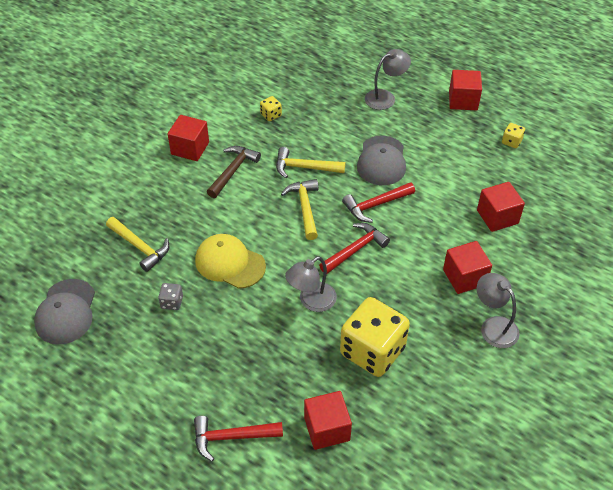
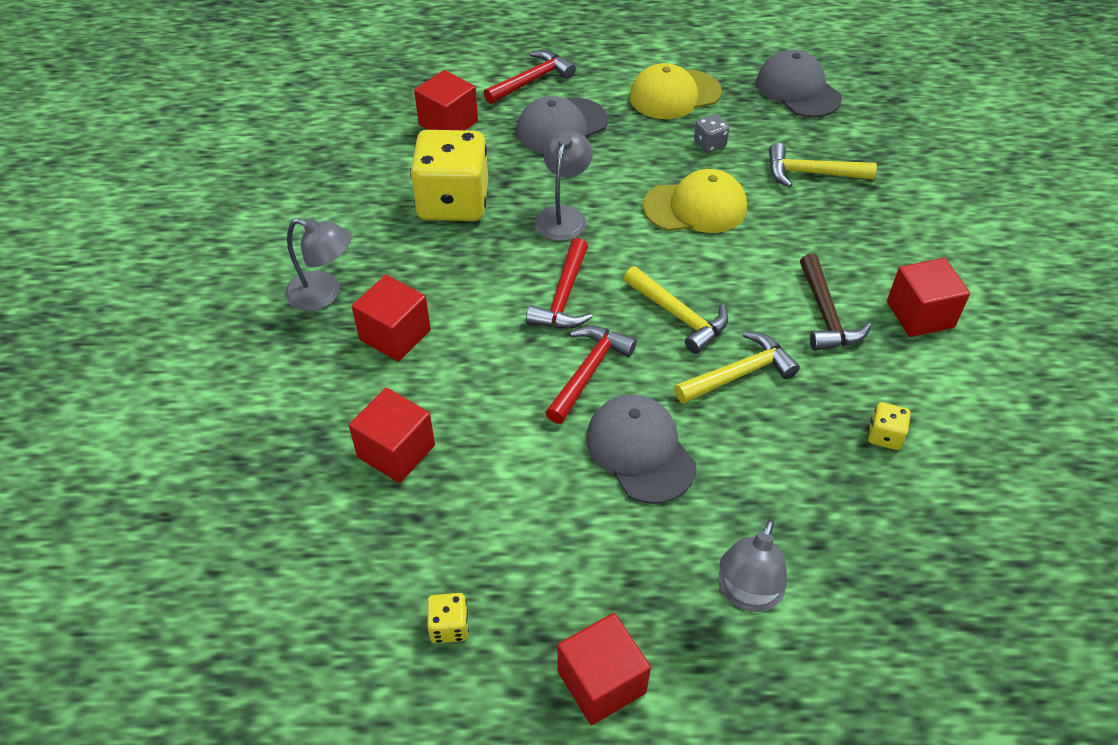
camera: 145 degrees right, 0 degrees up
none -> grey cap [516,96,608,154]
none -> yellow cap [630,63,722,119]

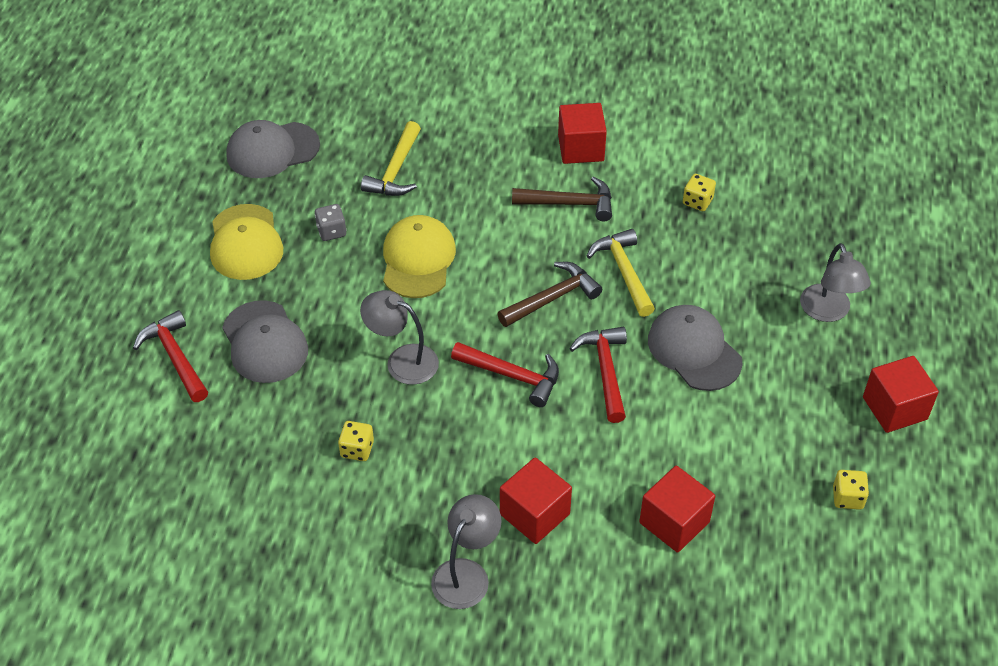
camera: 80 degrees left, 0 degrees up
yellow dice [410,130,488,221] -> yellow dice [338,421,374,461], size x0.41
red cube [414,70,478,130] -> none
red hammer [545,326,637,424] -> red hammer turned 45 degrees clockwise [569,326,627,423]
grey cap [586,395,696,504] -> grey cap turned 75 degrees clockwise [648,305,743,391]
yellow hammer [624,266,728,354] -> brown hammer [497,262,602,327]
grey lamp [719,519,788,612] -> grey lamp turned 45 degrees clockwise [800,243,871,322]

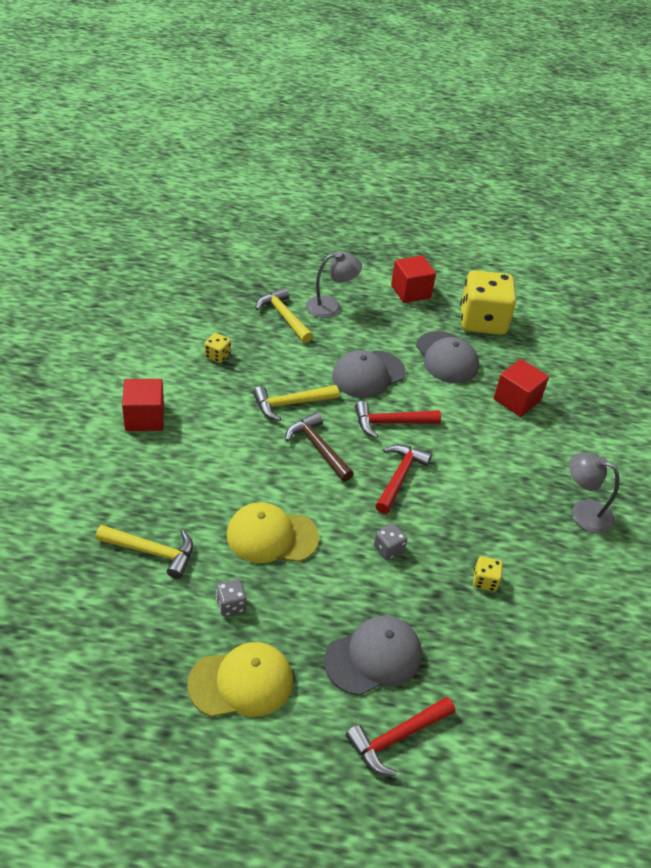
camera: 95 degrees left, 5 degrees down
grey cap [226,120,320,178] -> grey cap moved to [416,331,479,383]
grey lamp [360,290,439,385] -> grey dice [374,523,407,560]
red cube [500,457,572,544] -> none
brown hammer [512,176,612,221] -> none
yellow dice [833,470,869,510] -> yellow dice [460,270,516,335], size x2.46
none -> yellow hammer [255,287,313,343]

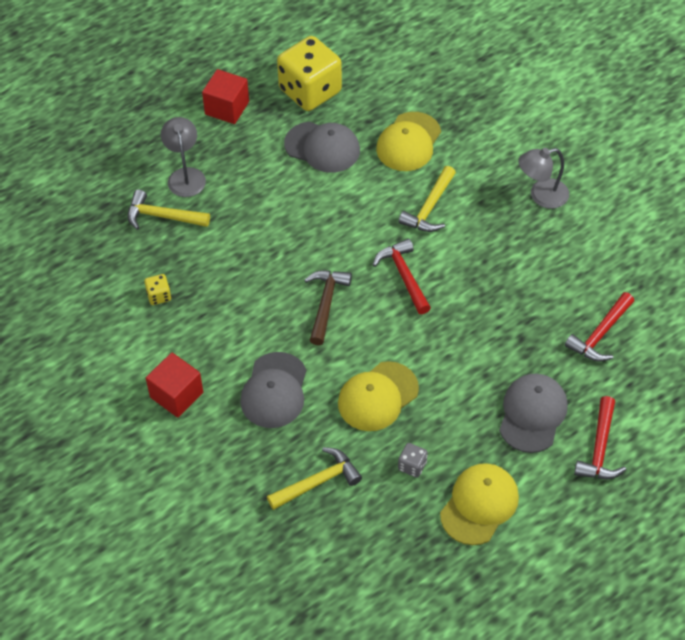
camera: 40 degrees left, 10 degrees up
yellow hammer [253,385,339,421] -> yellow hammer moved to [399,166,456,232]
brown hammer [285,412,354,482] -> brown hammer turned 90 degrees clockwise [304,271,352,345]
grey lamp [306,251,362,318] -> grey lamp turned 45 degrees counterclockwise [161,117,206,197]
grey cap [332,350,406,398] -> grey cap moved to [240,352,306,428]
red hammer [355,401,441,438] -> red hammer moved to [565,292,634,361]
grey dice [374,523,407,560] -> none
yellow dice [473,556,503,592] -> none
red cube [494,359,549,417] -> yellow cap [376,112,441,171]

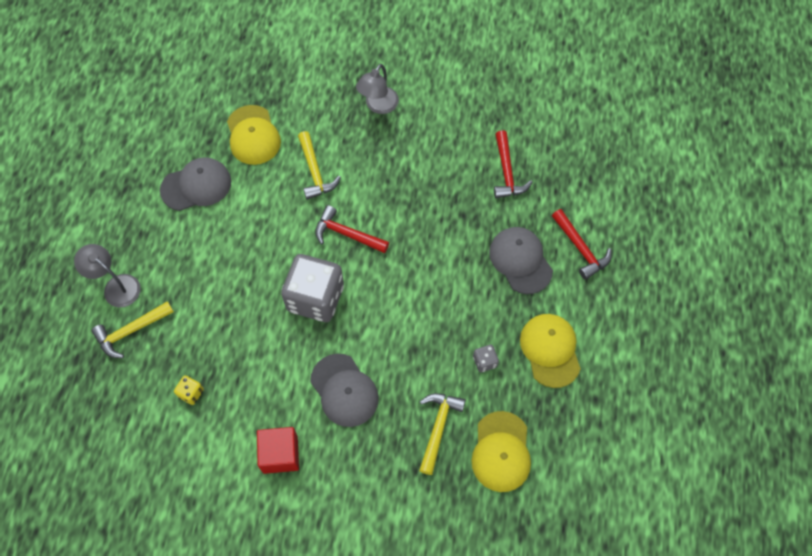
camera: 45 degrees left, 10 degrees up
red cube [202,69,249,124] -> none
yellow dice [277,36,342,111] -> none
brown hammer [304,271,352,345] -> grey dice [281,254,344,322]
yellow cap [338,361,419,431] -> yellow cap moved to [471,411,531,492]

